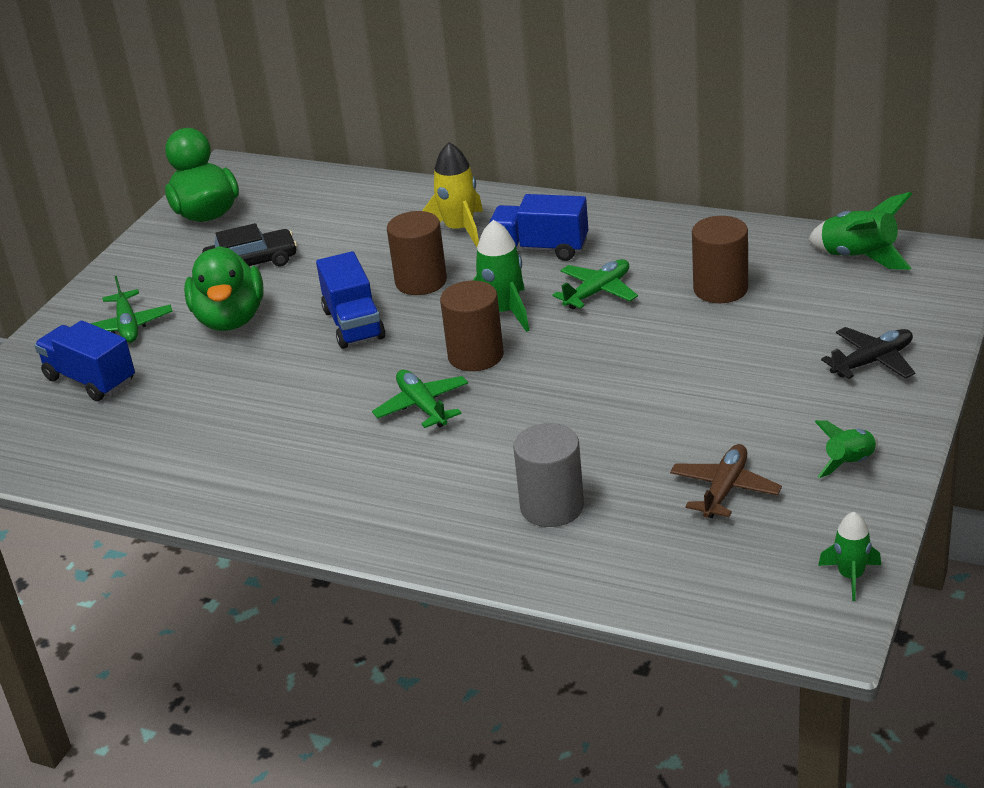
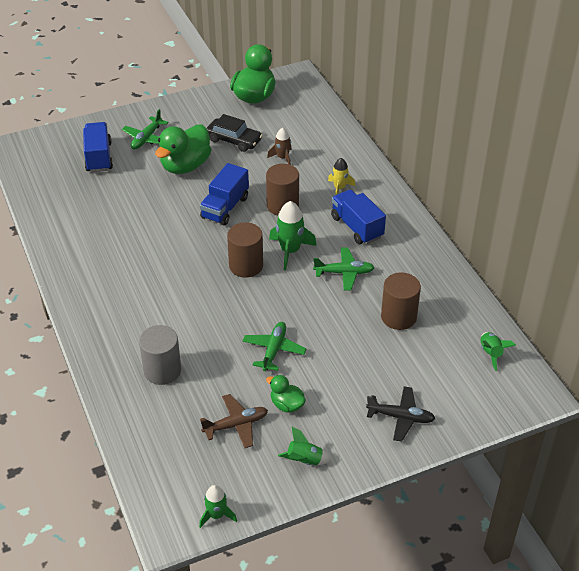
camera: 40 degrees right, 10 degrees up
green plane [372,370,468,428] -> green plane moved to [242,322,307,371]
yellow rocket [422,142,483,247] -> yellow rocket [328,158,355,195], size x0.62
green rocket [808,192,912,270] -> green rocket [481,332,516,371], size x0.62
none -> green duck [266,375,306,413]
none -> brown rocket [267,128,292,165]

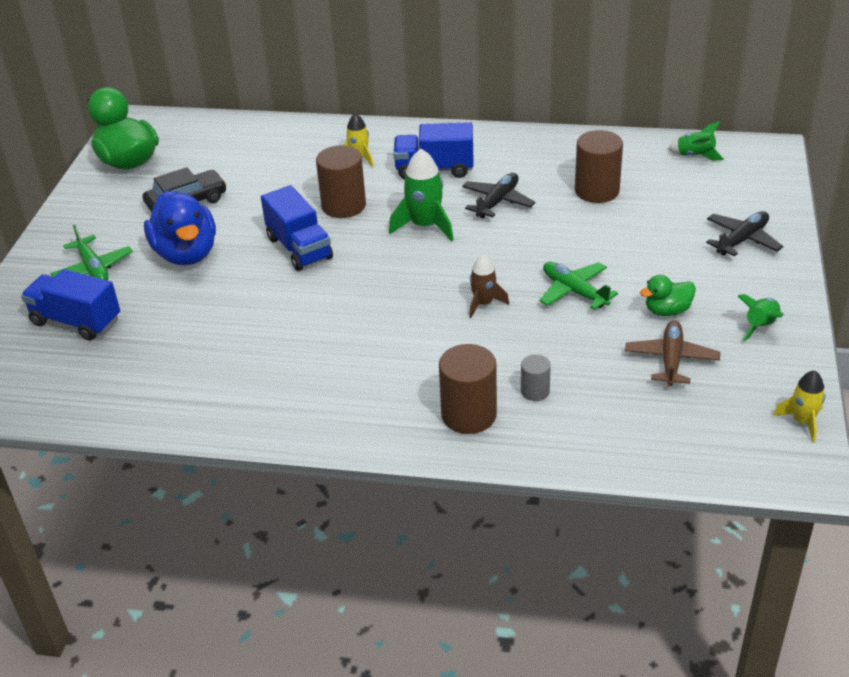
camera: 55 degrees left, 5 degrees down
grey cylinder [139,325,181,385] -> grey cylinder [521,354,551,401], size x0.53
green duck [155,124,211,174] -> blue duck [144,191,216,266]
green rocket [199,485,237,528] -> yellow rocket [773,370,825,443]
brown cylinder [227,222,263,278] -> brown cylinder moved to [439,344,497,434]
brown rocket [267,128,292,165] -> brown rocket moved to [469,255,509,318]
green plane [313,247,375,291] -> black plane [462,173,535,218]

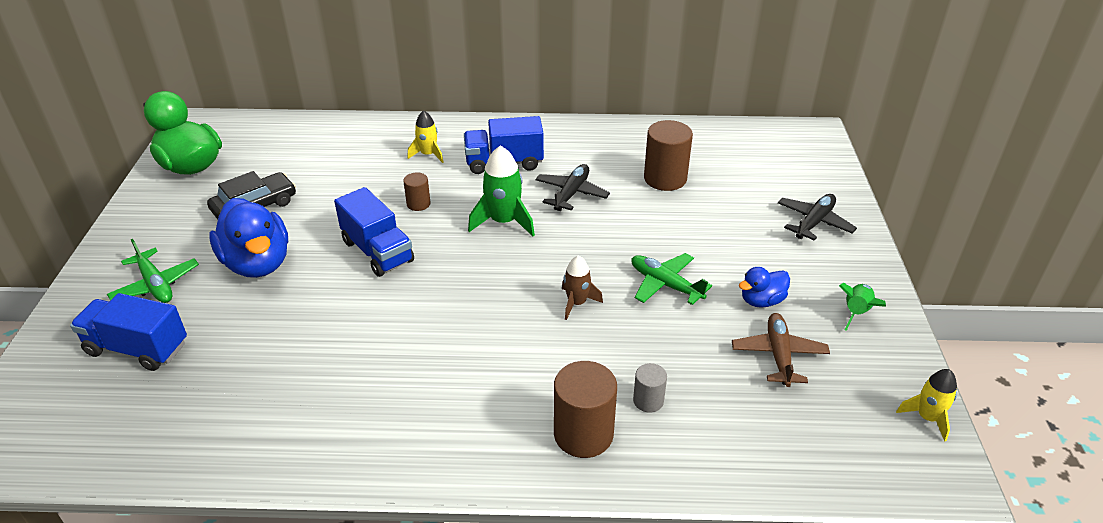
camera: 10 degrees left, 0 degrees up
brown cylinder [316,145,366,218] -> brown cylinder [403,172,431,211], size x0.53
green duck [640,275,696,316] -> blue duck [739,267,790,308]
green rocket [668,121,724,161] -> none

